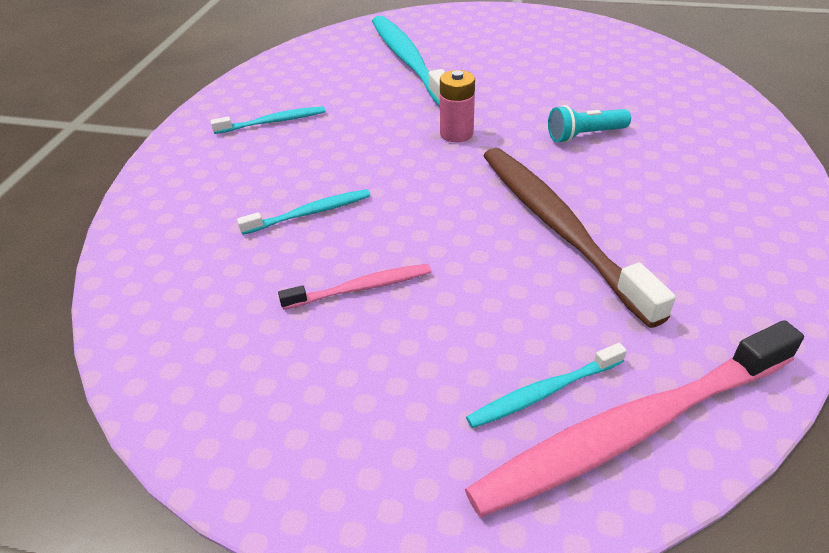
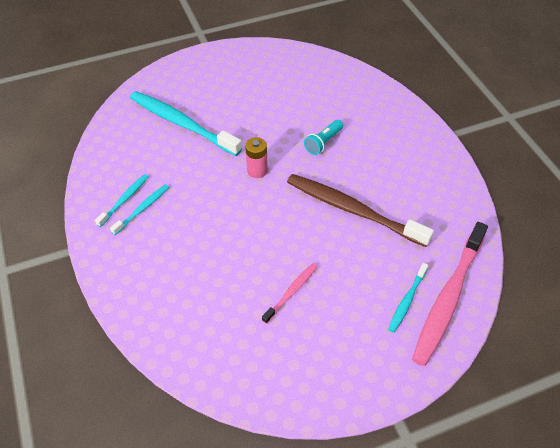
camera: 35 degrees left, 10 degrees up
turquoise toothbrush [237,189,371,235] -> turquoise toothbrush moved to [95,174,149,227]

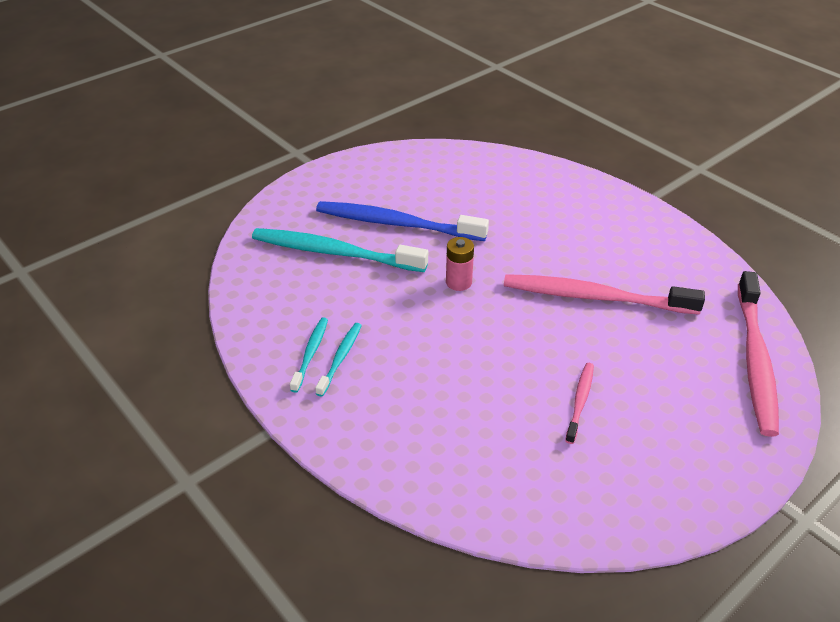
camera: 20 degrees left, 10 degrees down
brown toothbrush [287,174,434,247] -> pink toothbrush [504,274,705,315]
turquoise flashlight [304,120,343,155] -> none
turquoise toothbrush [388,263,428,333] -> none
none -> blue toothbrush [316,201,489,241]

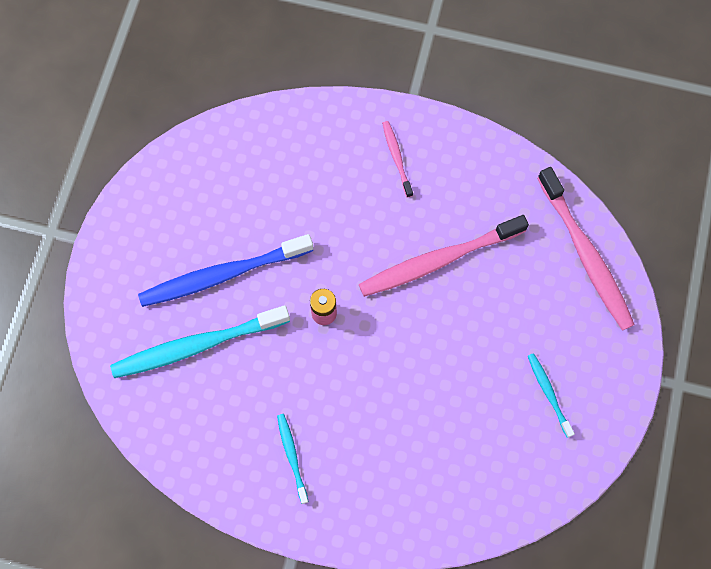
camera: 35 degrees left, 30 degrees up
turquoise toothbrush [290,317,328,393] -> turquoise toothbrush moved to [528,353,575,438]
pink toothbrush [565,363,594,444] -> pink toothbrush moved to [382,121,413,198]

